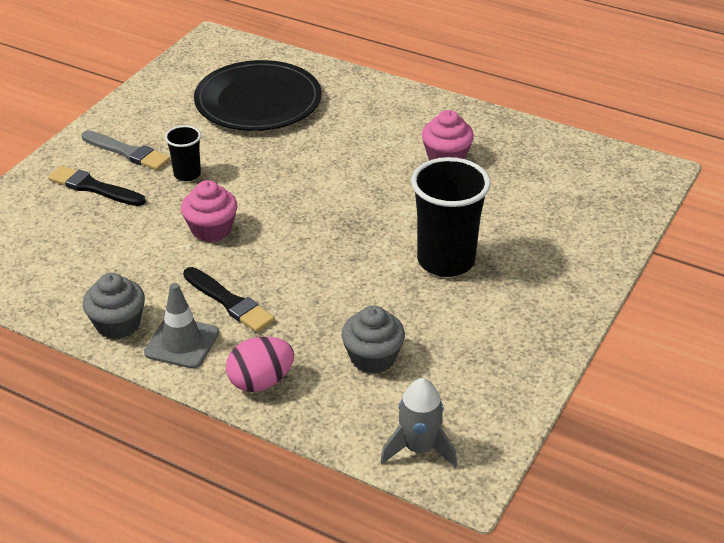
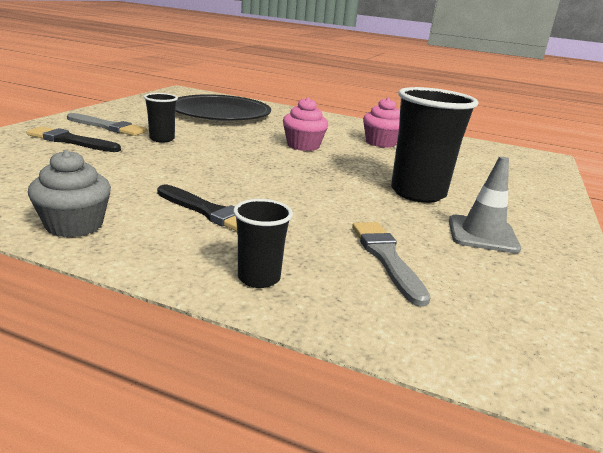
camera: 10 degrees left, 15 degrees down
grey traffic cone [144,283,219,369] -> grey traffic cone moved to [449,156,521,253]
pink cupcake [181,180,237,242] -> pink cupcake moved to [283,97,328,151]
pink egg [226,337,294,392] -> black cup [233,199,293,288]
grey cupcake [342,305,405,374] -> grey brush [352,222,431,307]
grey rocket [380,378,457,468] -> none

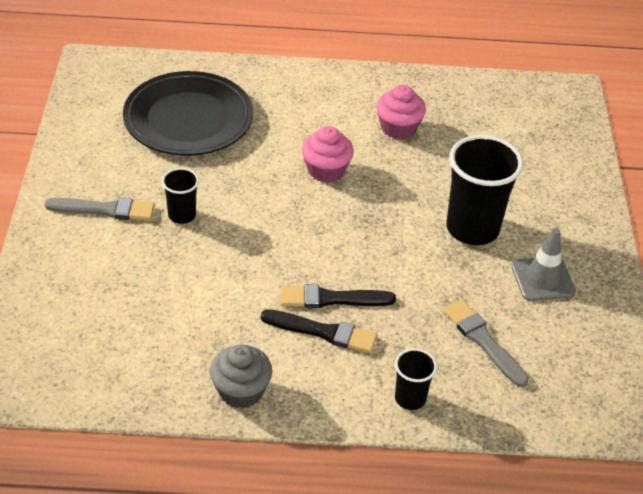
camera: 20 degrees left, 20 degrees up
black brush [26,126,121,152] -> black brush moved to [281,284,396,308]

